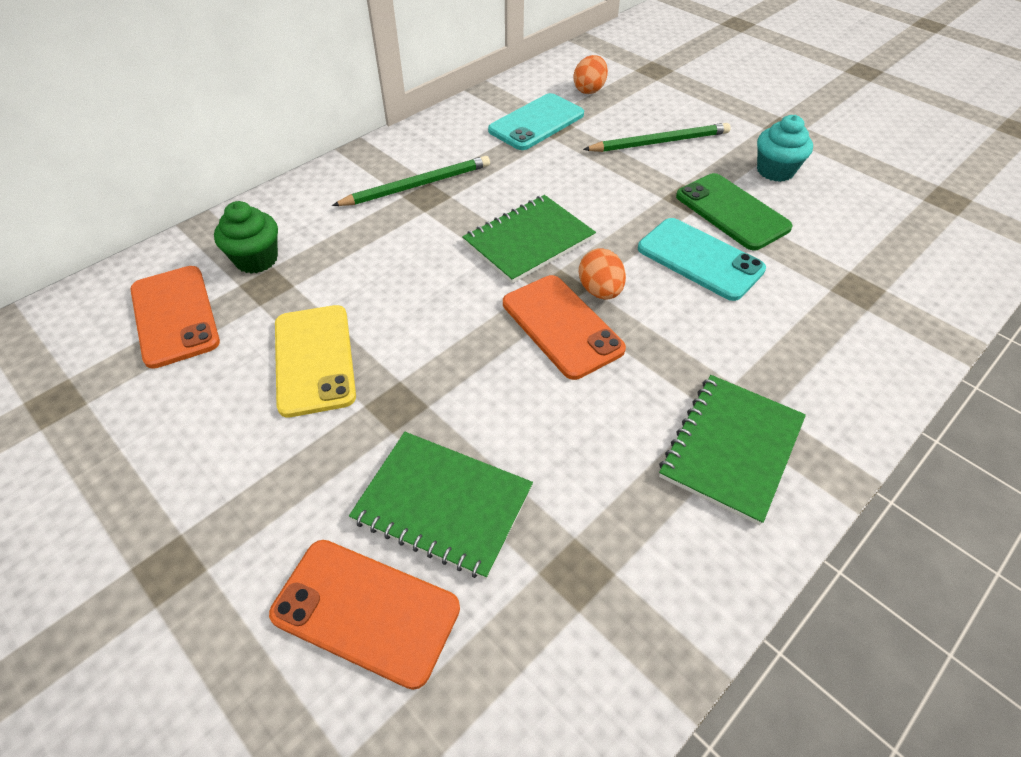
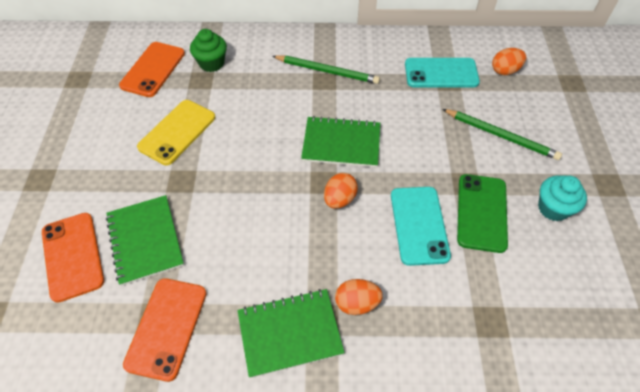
camera: 45 degrees right, 5 degrees up
orange phone [503,275,626,380] -> orange phone moved to [123,278,207,382]
none -> orange egg [335,279,383,315]

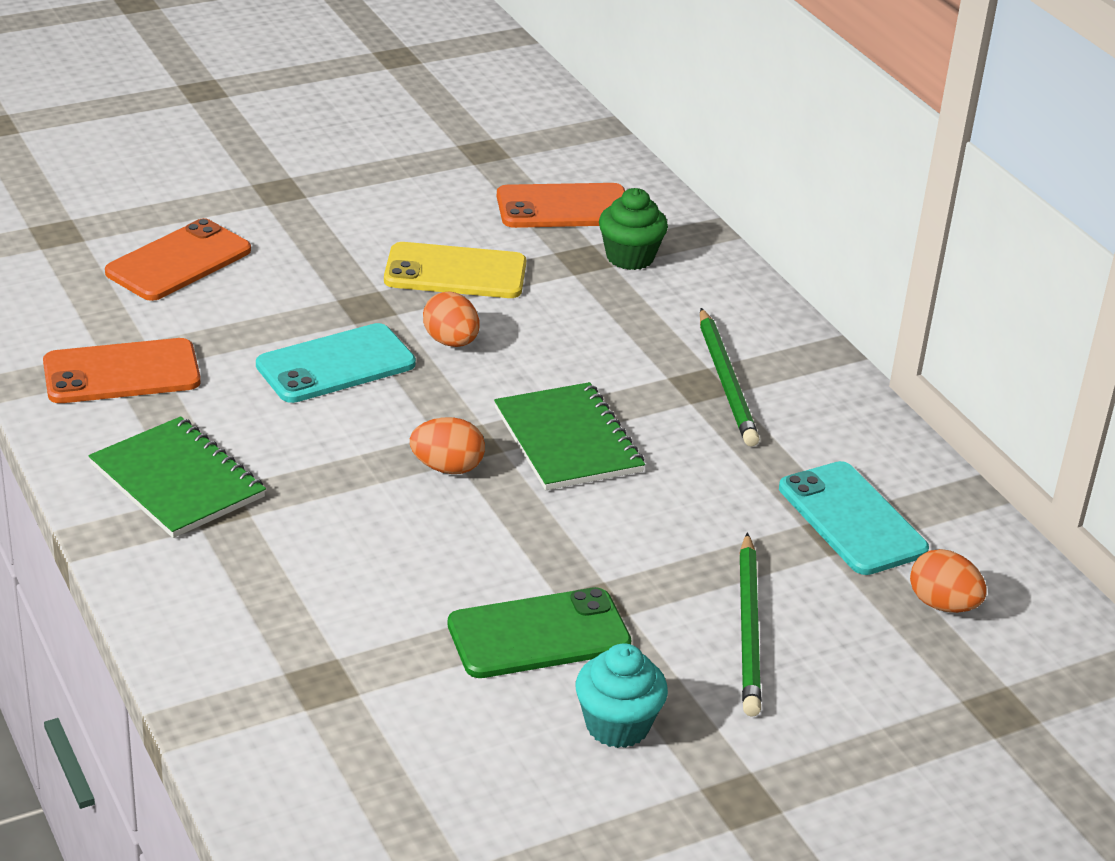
camera: 60 degrees right, 20 degrees down
green notebook [106,195,184,286] -> none
orange egg [335,279,383,315] -> orange egg moved to [423,291,479,347]
turquoise phone [391,187,451,266] -> turquoise phone moved to [256,323,416,403]

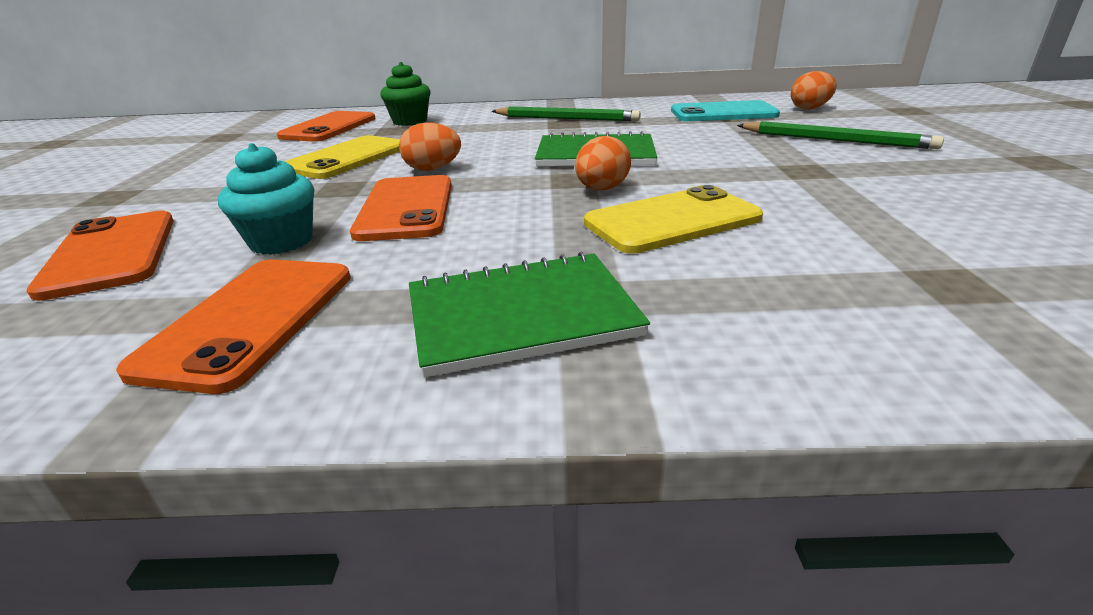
camera: 60 degrees left, 5 degrees down
turquoise phone [256,323,416,403] -> orange phone [350,175,452,241]
green phone [447,587,632,678] -> none
turquoise cupcake [576,643,668,748] -> turquoise cupcake moved to [218,143,314,255]
none -> yellow phone [584,185,763,254]

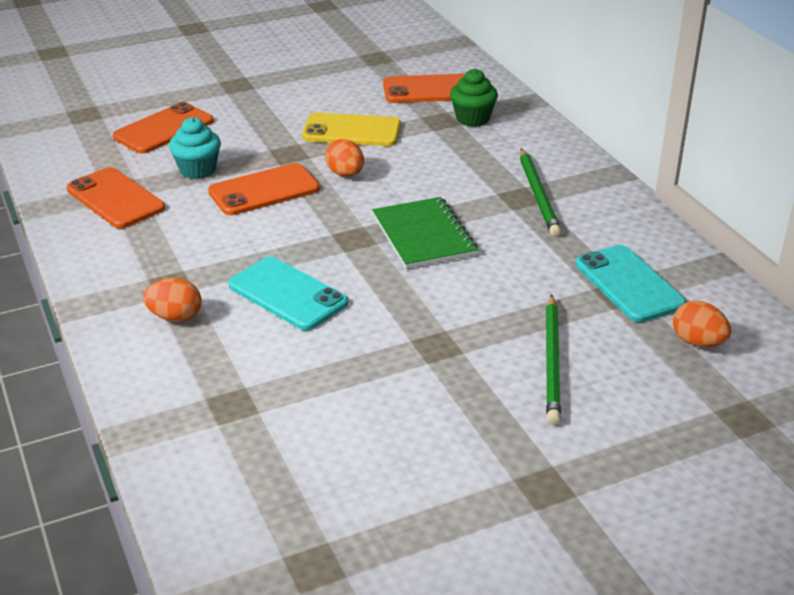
camera: 65 degrees right, 5 degrees up
orange phone [116,259,351,394] -> orange phone turned 60 degrees clockwise [67,167,165,228]
green notebook [409,252,650,378] -> none
orange egg [575,136,631,190] -> orange egg moved to [143,278,202,322]
yellow phone [584,185,763,254] -> turquoise phone [229,257,348,330]

